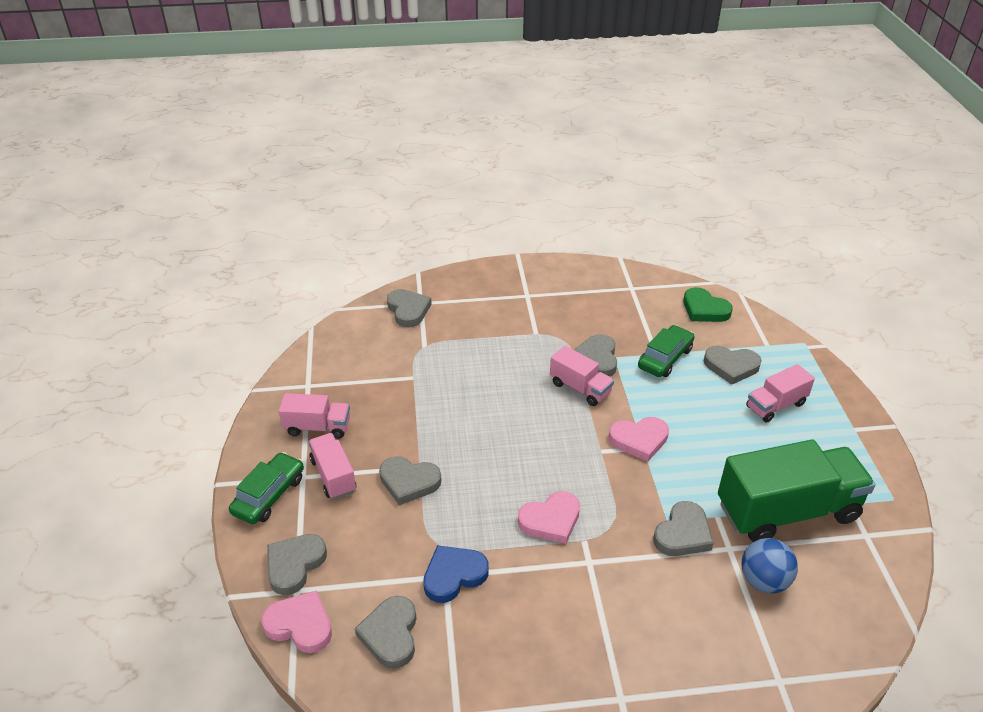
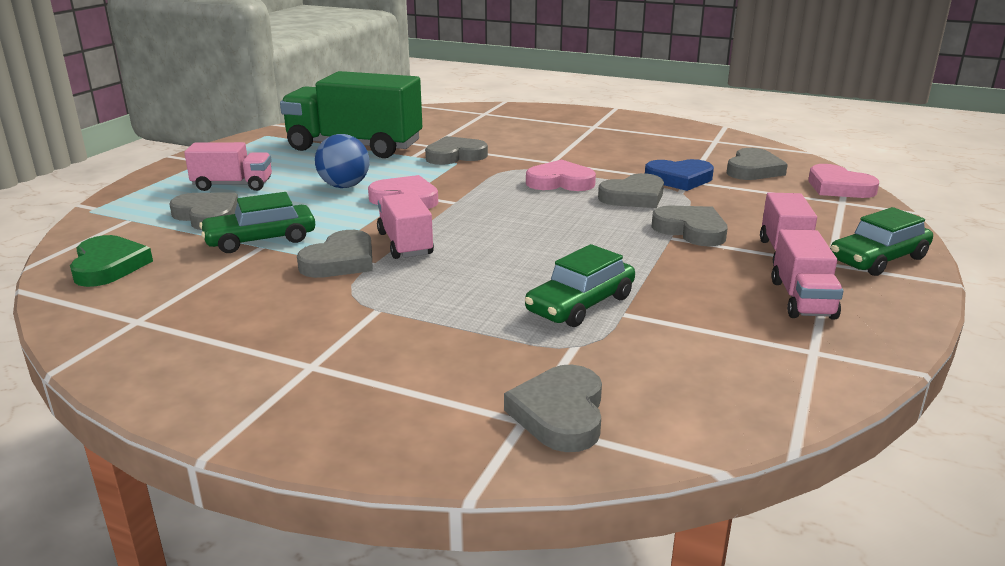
camera: 150 degrees left, 15 degrees down
grey heart [267,534,327,595] -> grey heart moved to [598,173,664,208]
pink truck [278,393,350,439] -> pink truck turned 120 degrees counterclockwise [771,229,843,320]
blue ball [742,538,798,593] -> blue ball moved to [315,134,370,188]
none -> green car [525,244,635,327]

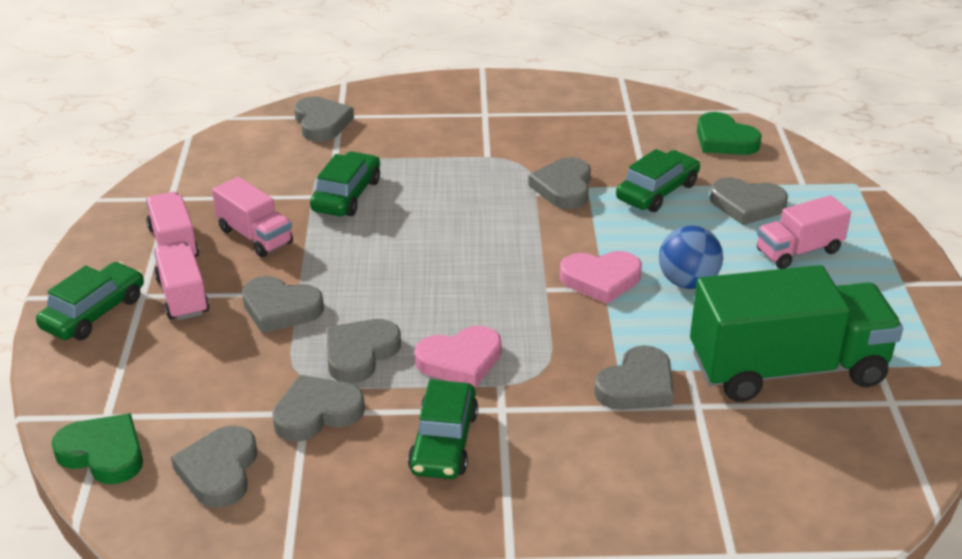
camera: 155 degrees right, 10 degrees up
pink truck [377,192,434,259] -> pink truck moved to [212,177,293,257]
blue heart [645,159,714,191] -> grey heart [272,375,365,442]
pink heart [808,164,879,198] -> green heart [52,413,143,484]
none -> green car [408,380,478,479]

